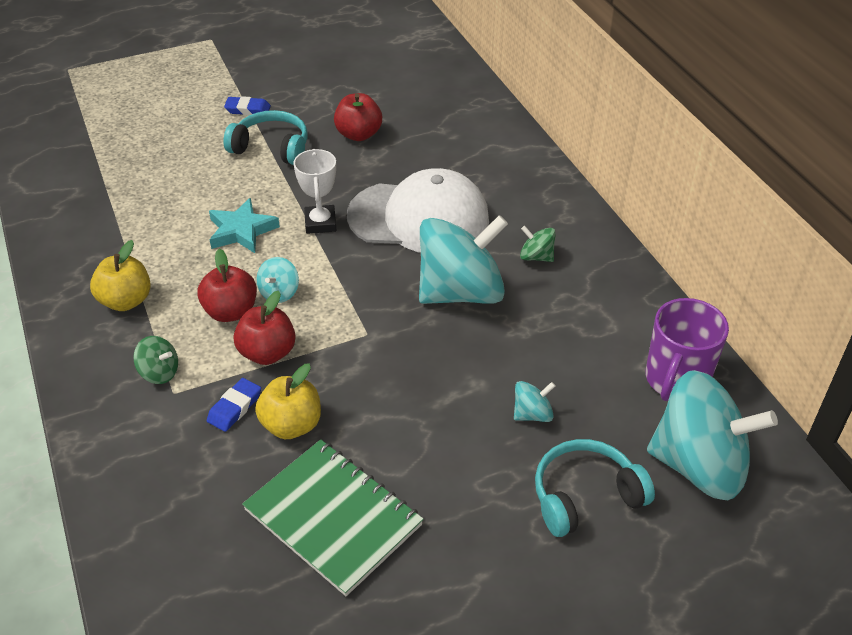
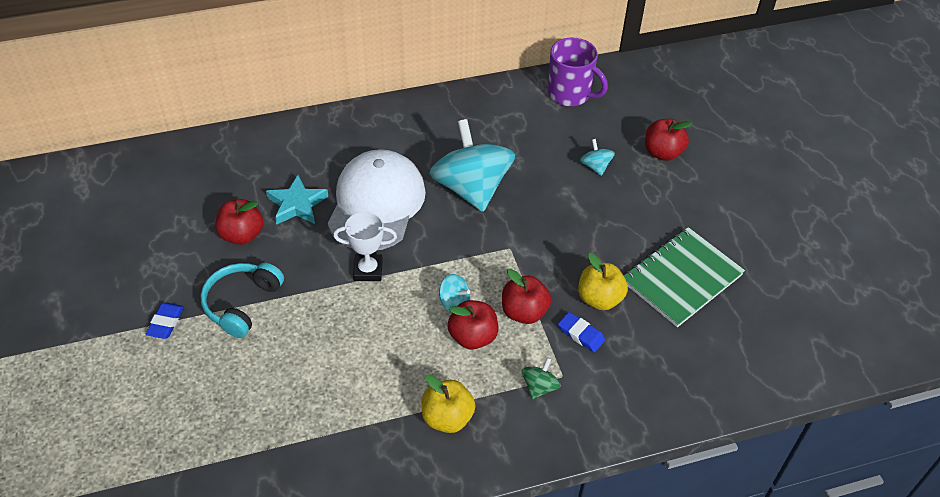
camera: 85 degrees left, 5 degrees up
turquoise star [209,198,280,253] -> turquoise star moved to [266,175,328,225]
green spinning top [520,226,556,262] -> none
turquoise headphones [535,439,655,537] -> red apple [645,119,693,161]
turquoise spinning top [647,370,778,500] -> none

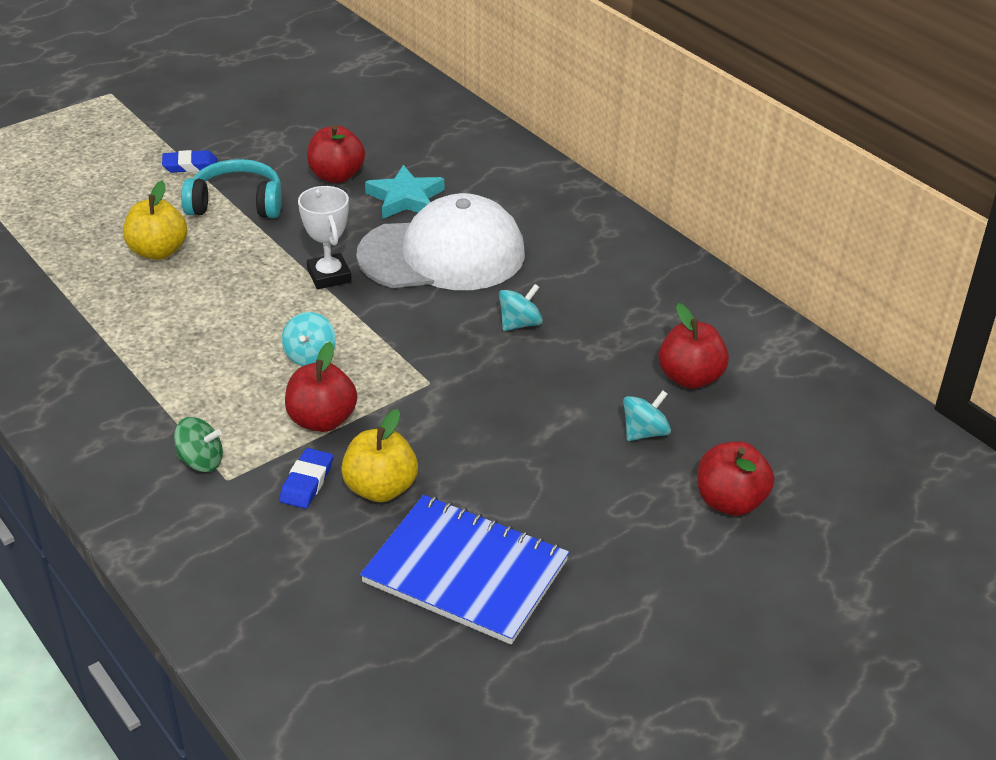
camera: 70 degrees right, 10 degrees down
yellow apple [422,375,476,433] -> yellow apple moved to [123,181,187,260]
turquoise spinning top [429,119,515,212] -> turquoise spinning top [499,284,543,331], size x0.42
red apple [448,300,498,350] -> red apple moved to [658,303,729,389]
purple mug [548,38,608,107] -> none
green notebook [623,227,745,327] -> blue notebook [360,495,569,645]

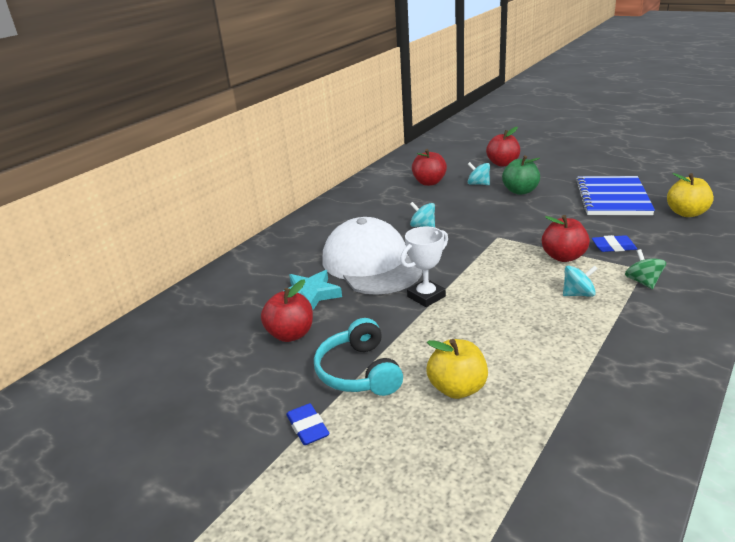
camera: 105 degrees left, 10 degrees down
turquoise spinning top [282,312,336,366] -> turquoise spinning top moved to [563,265,598,297]
yellow apple [341,409,418,502] -> yellow apple moved to [667,173,714,217]
none -> green apple [502,155,540,195]

